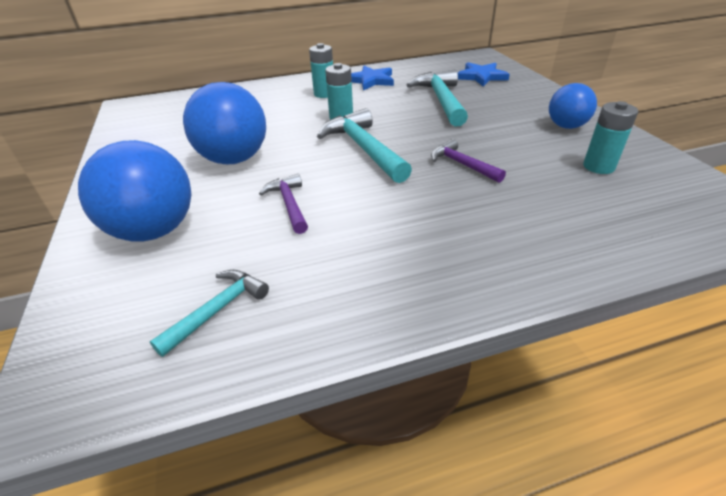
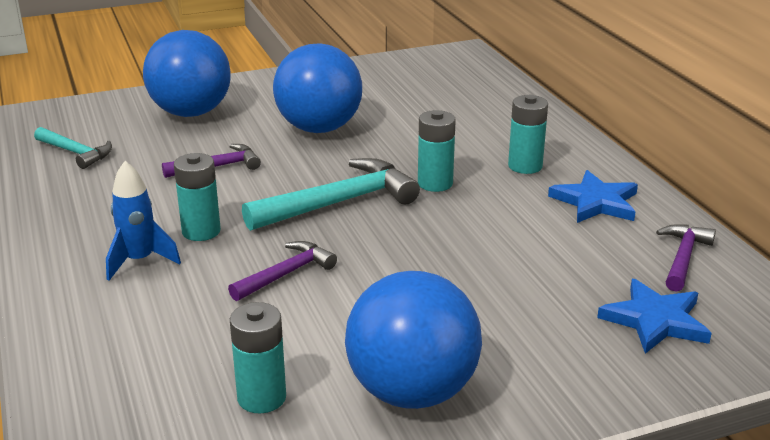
camera: 85 degrees right, 10 degrees down
turquoise hammer [407,69,468,126] -> none
blue ball [549,83,597,129] -> blue ball [345,271,482,409], size x1.65
none -> blue rocket [106,161,181,281]
none -> turquoise battery [174,153,221,241]
none -> purple hammer [656,224,716,292]

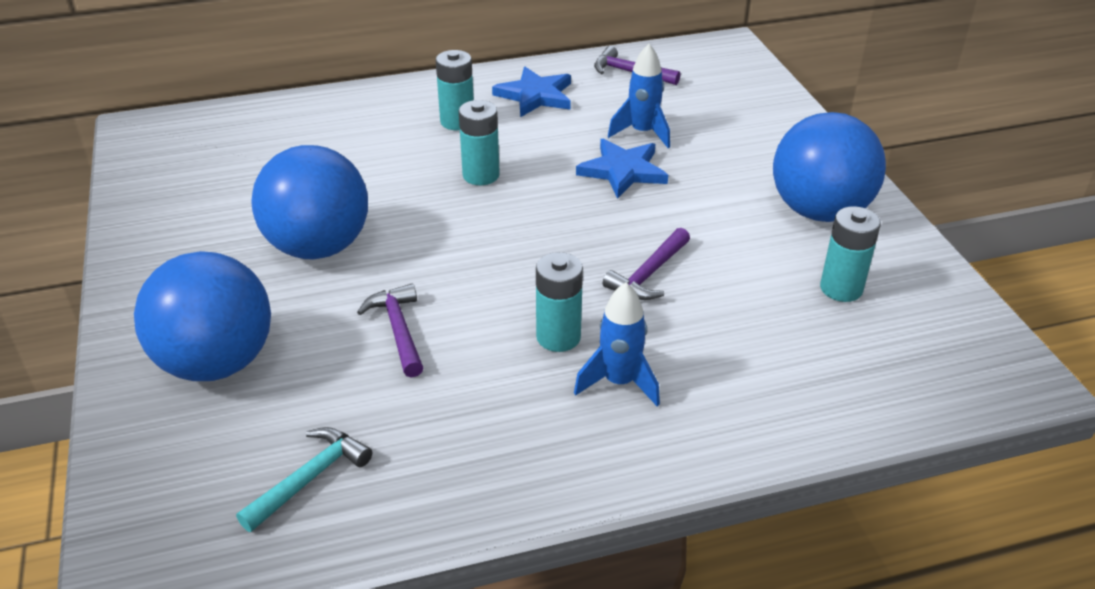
camera: 85 degrees left, 10 degrees up
purple hammer [228,241,337,301] -> purple hammer turned 105 degrees counterclockwise [603,228,690,300]
turquoise hammer [242,158,420,231] -> none
blue star [597,279,712,354] -> blue star moved to [576,139,668,199]
none -> blue rocket [608,44,670,148]

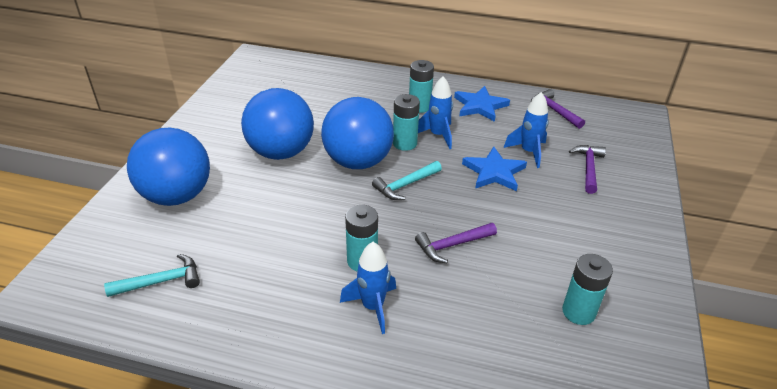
camera: 30 degrees right, 0 degrees up
purple hammer [357,284,423,378] -> purple hammer moved to [569,145,606,194]
blue ball [773,112,886,222] -> blue ball moved to [321,97,394,169]
none -> turquoise hammer [372,161,442,200]
none -> blue rocket [418,76,453,149]

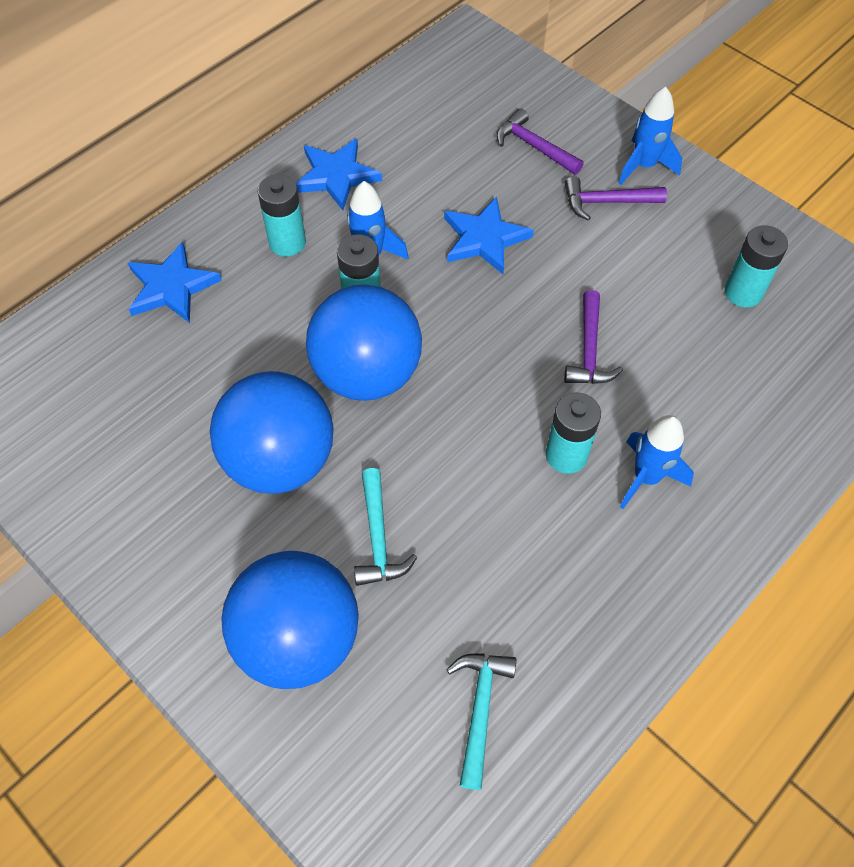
camera: 60 degrees left, 20 degrees up
turquoise hammer [372,161,442,200] -> turquoise hammer moved to [354,468,417,586]
blue rocket [503,92,549,168] -> blue rocket moved to [619,87,682,185]
purple hammer [531,89,585,129] -> purple hammer moved to [565,176,667,221]
none -> blue star [128,242,222,323]

